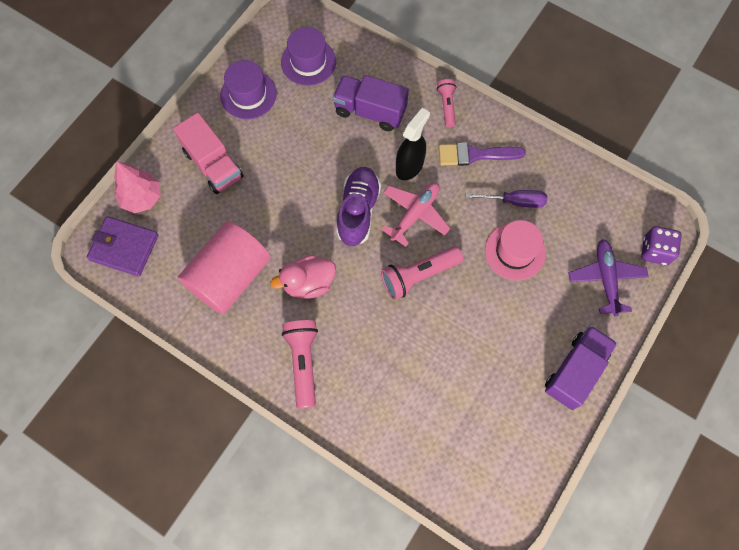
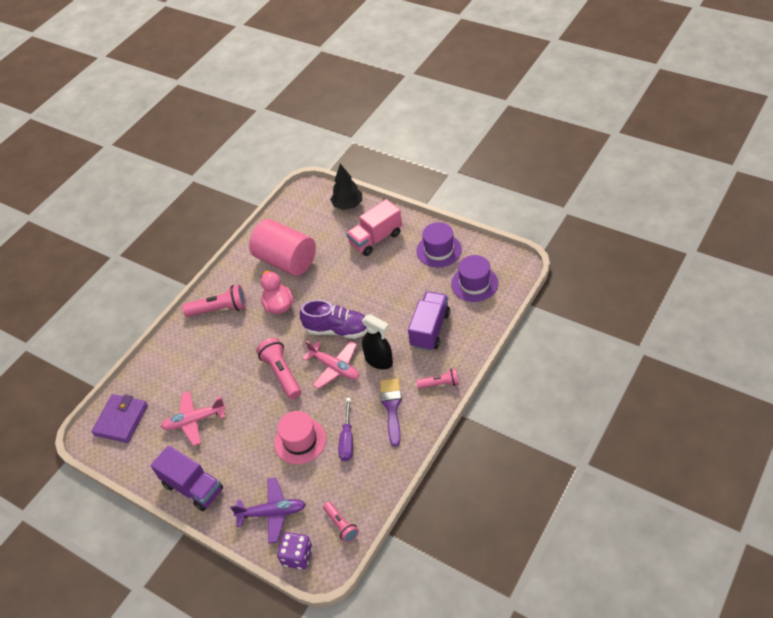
camera: 95 degrees right, 20 degrees down
purple wallet [87,216,158,276] -> purple wallet moved to [91,394,148,443]
pink tree [114,161,160,213] -> black tree [330,164,362,210]
none -> pink plane [161,391,226,446]
none -> pink flashlight [323,502,359,543]

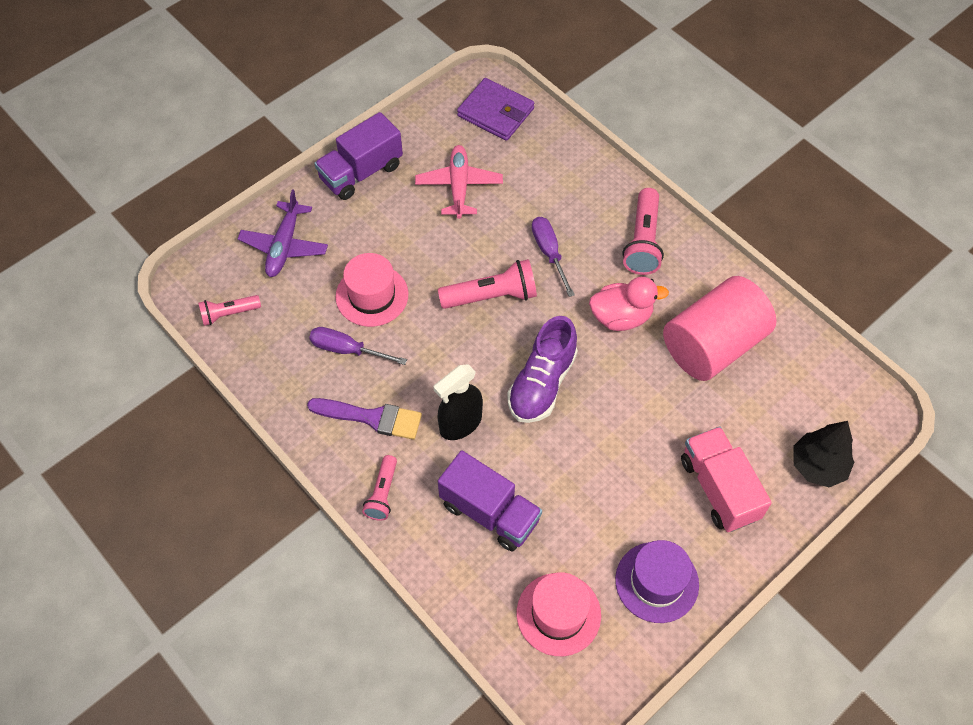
camera: 100 degrees right, 10 degrees up
purple dice [277,532,312,570] -> none
pink plane [302,341,359,389] -> none
purple hat [451,255,498,302] -> pink hat [517,572,601,656]
none -> purple screwdriver [532,217,575,297]

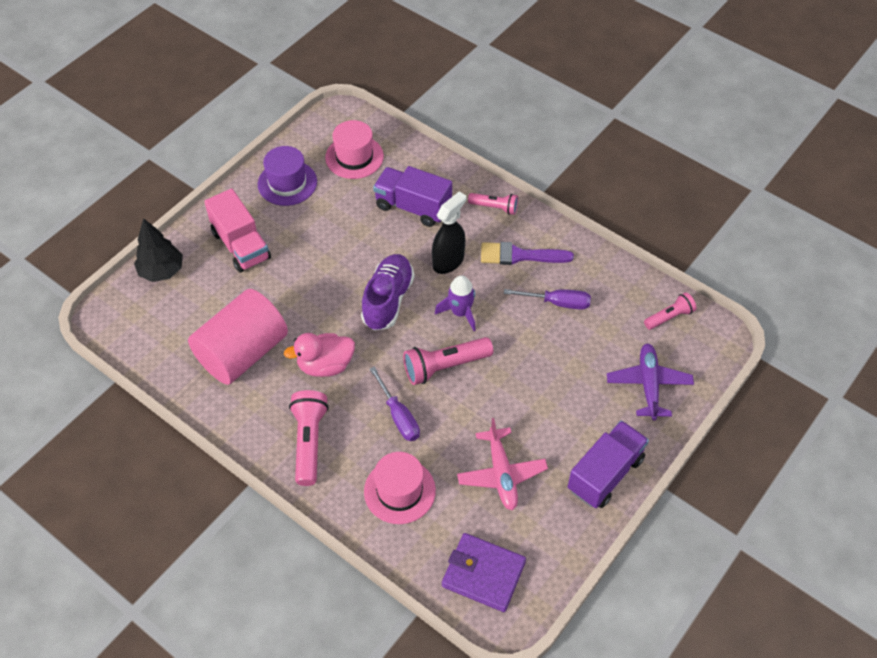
camera: 170 degrees right, 5 degrees down
pink hat [335,253,408,327] -> pink hat moved to [364,452,436,524]
pink flashlight [362,455,397,521] -> pink flashlight turned 105 degrees clockwise [468,193,518,215]
none -> purple rocket [435,275,476,331]

